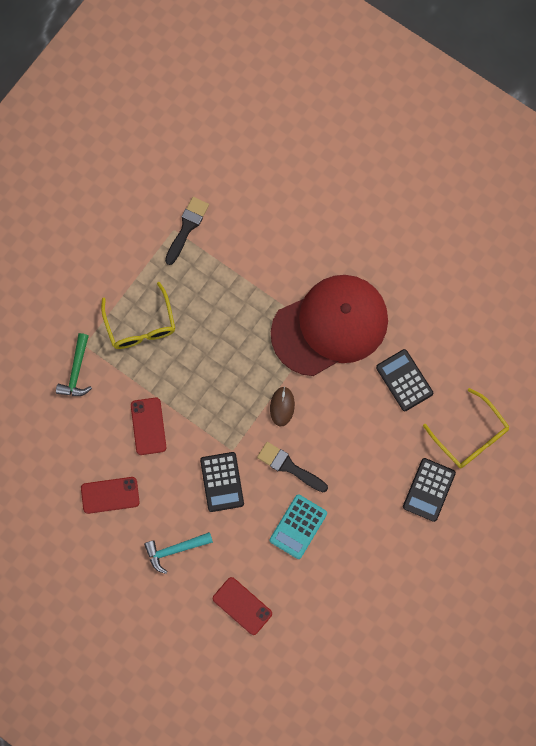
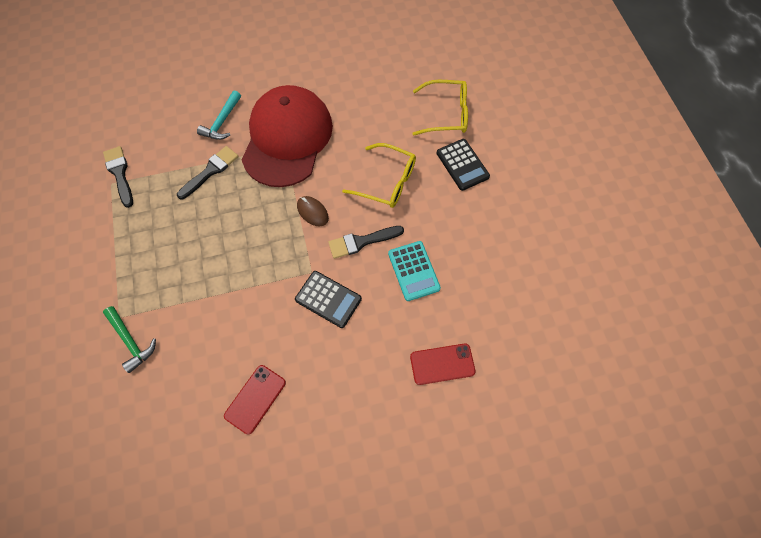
camera: 50 degrees left, 10 degrees down
yellow glasses [101,282,175,349] -> yellow glasses moved to [342,143,416,208]
red phone [131,398,166,455] -> none
turquoise hammer [144,532,213,574] -> turquoise hammer moved to [197,90,241,140]
black calculator [376,349,433,411] -> none
none -> black brush [177,146,239,199]

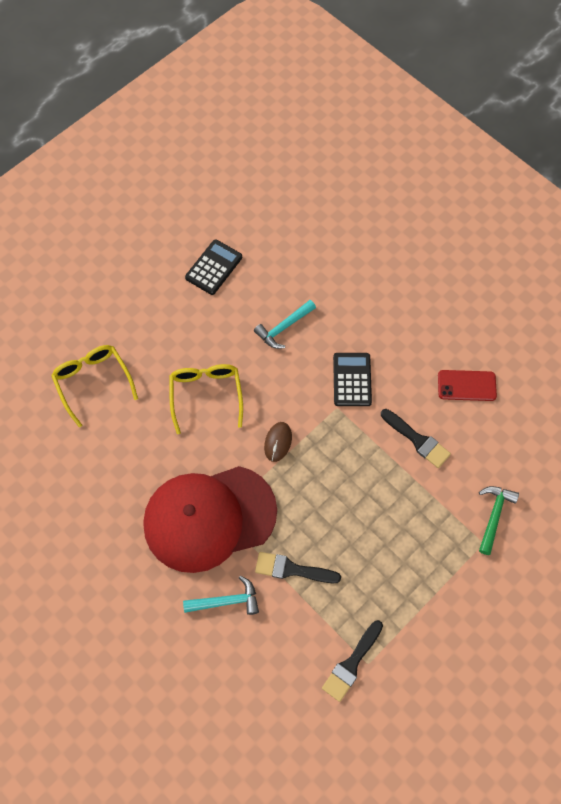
camera: 120 degrees left, 0 degrees up
black brush [328,226,404,259] -> black brush moved to [381,409,451,468]
turquoise calculator [388,241,441,301] -> turquoise hammer [254,300,316,349]
red phone [410,344,476,385] -> none
black calculator [437,139,490,191] -> black calculator moved to [185,239,242,295]

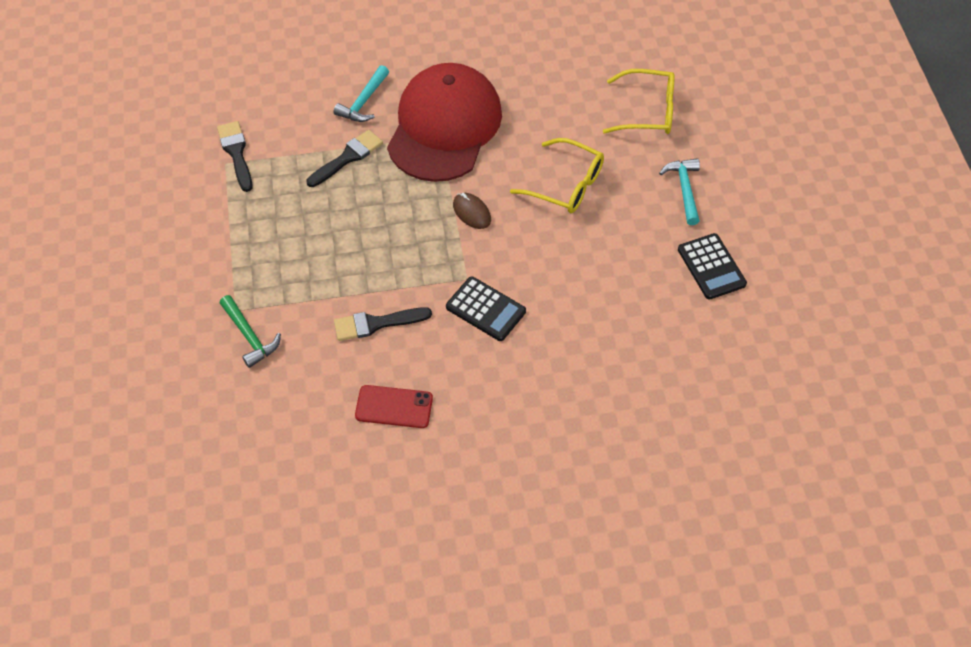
camera: 125 degrees right, 10 degrees down
turquoise hammer [254,300,316,349] -> turquoise hammer moved to [659,158,700,225]
red phone [438,370,497,401] -> red phone turned 60 degrees clockwise [355,385,433,428]

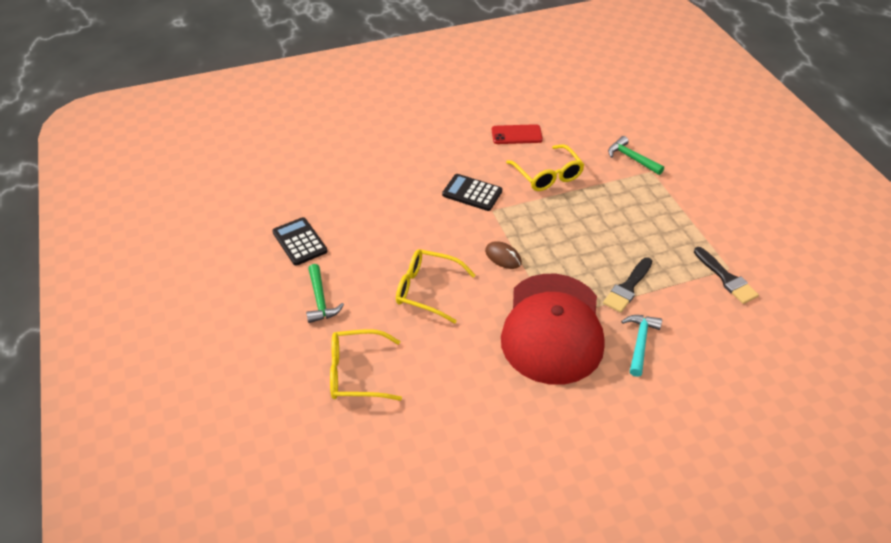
camera: 170 degrees right, 10 degrees down
black brush [334,307,432,341] -> yellow glasses [506,144,584,191]
turquoise hammer [659,158,700,225] -> green hammer [306,264,344,323]

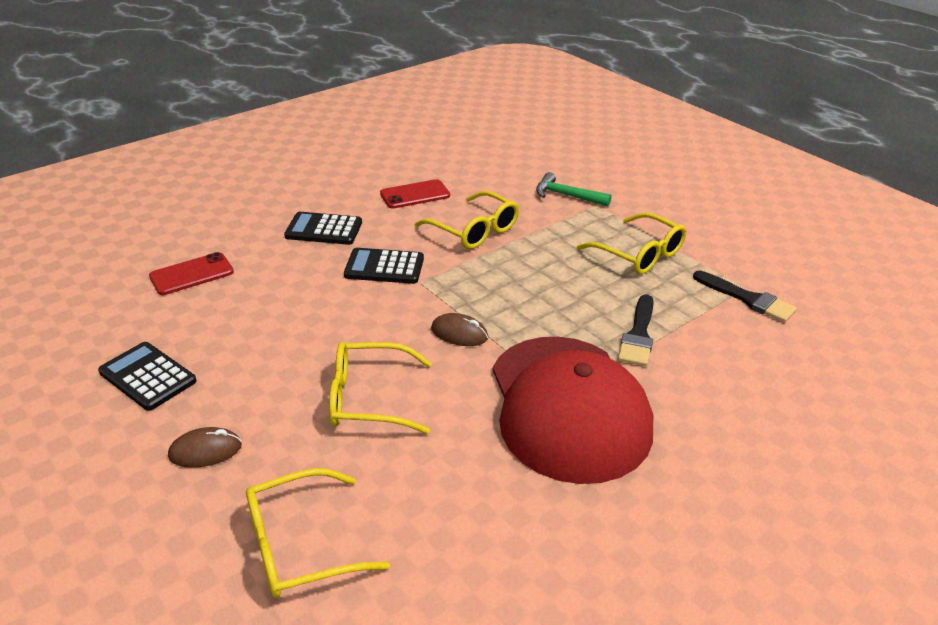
camera: 20 degrees left, 10 degrees down
green hammer [306,264,344,323] -> brown mouse [168,427,242,468]
turquoise hammer [621,315,662,377] -> none
none -> red phone [149,252,234,295]
none -> black calculator [284,212,362,245]
none -> yellow glasses [577,213,686,274]

